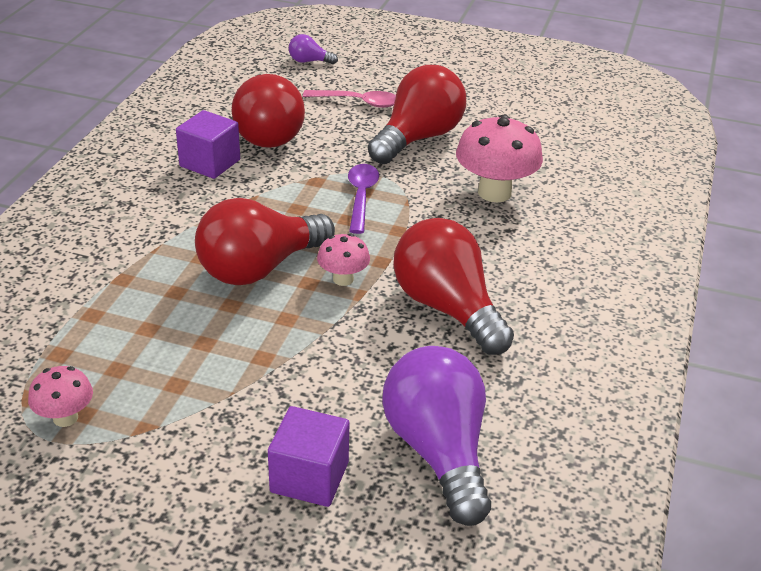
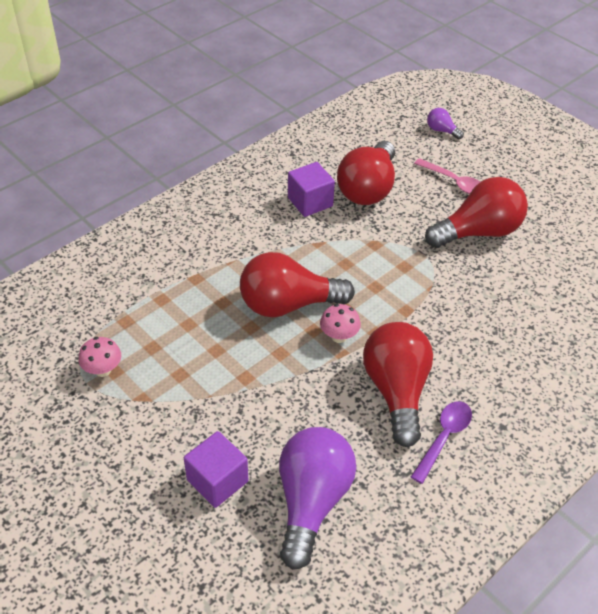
camera: 30 degrees right, 10 degrees up
purple spoon [348,164,379,234] -> purple spoon moved to [411,401,472,484]
pink mushroom [456,115,543,202] -> none

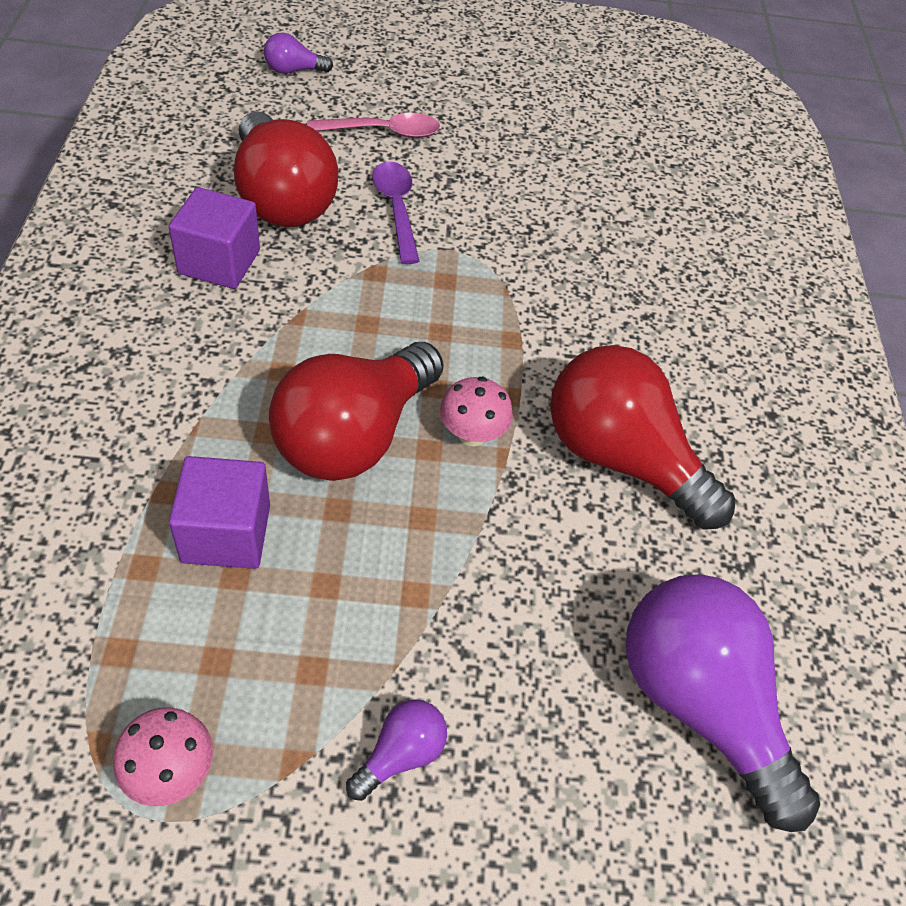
camera: 50 degrees left, 5 degrees up
purple cube [184,431,248,508] -> purple cube moved to [169,456,270,569]
purple spoon [411,401,472,484] -> purple spoon moved to [372,161,420,264]
red light bulb [425,177,528,248] -> none
none -> purple light bulb [346,699,447,801]

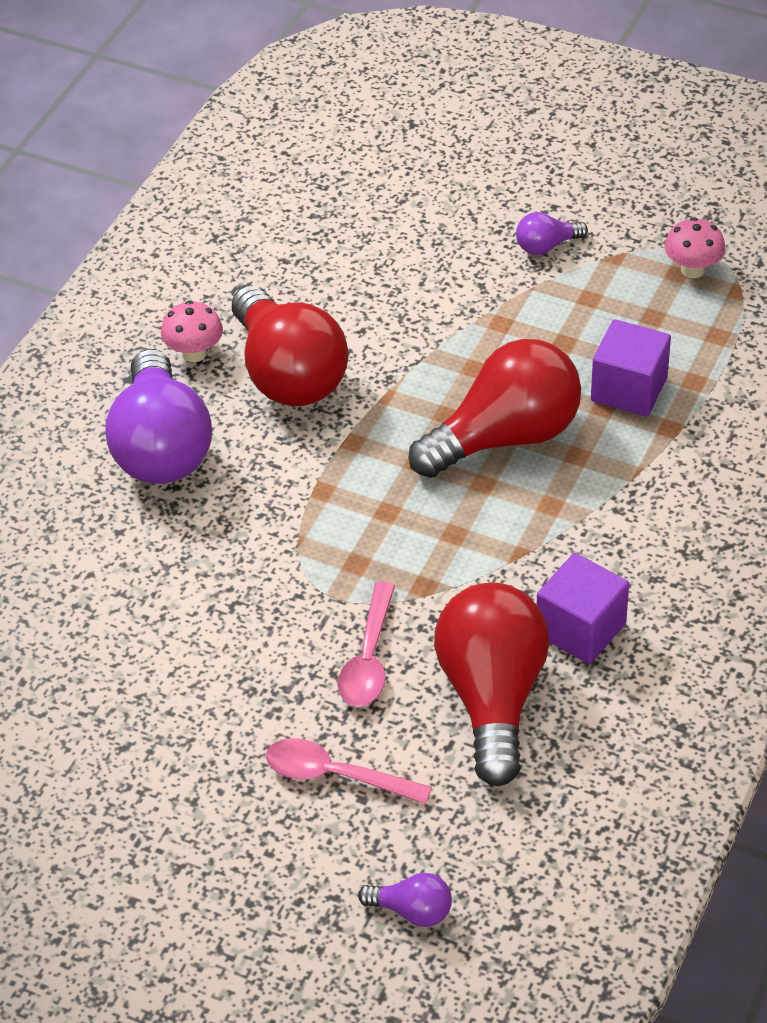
camera: 150 degrees left, 5 degrees down
purple spoon [372,161,420,264] -> pink spoon [338,582,395,706]
pink mushroom [440,377,513,446] -> pink mushroom moved to [161,301,223,362]
purple light bulb [626,574,820,832] -> purple light bulb moved to [105,349,212,484]

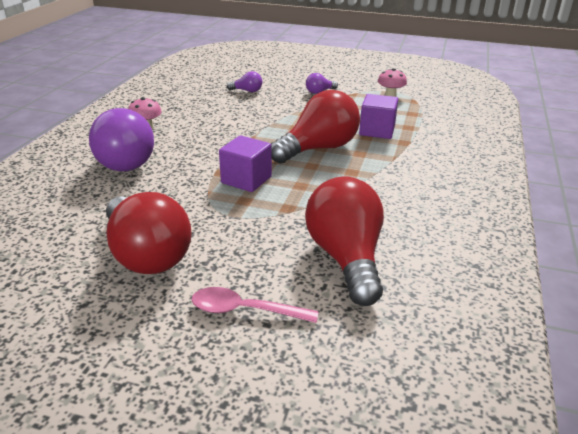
camera: 10 degrees left, 15 degrees down
red light bulb [232,285,348,406] -> red light bulb moved to [106,192,192,274]
pink spoon [338,582,395,706] -> none
purple light bulb [358,873,452,927] -> purple light bulb moved to [227,71,262,92]
purple cube [537,553,629,664] -> purple cube moved to [219,135,272,192]

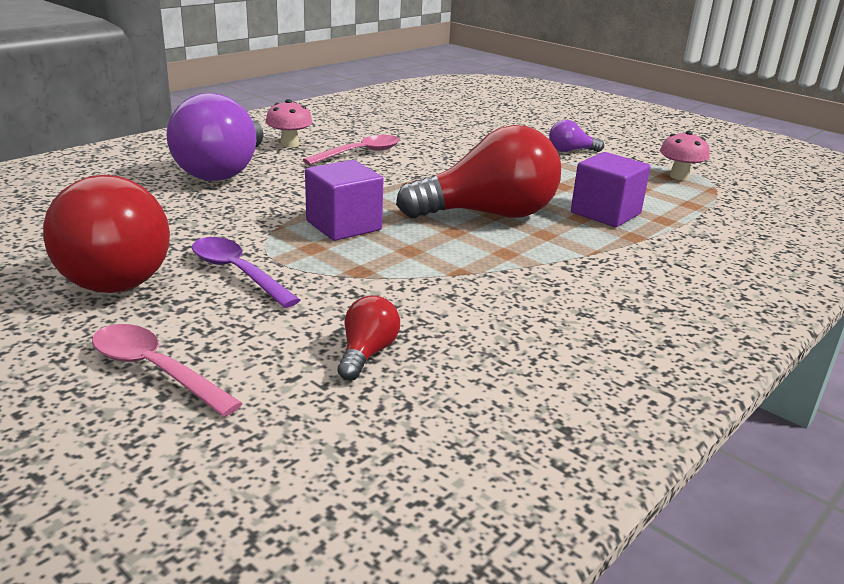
camera: 25 degrees right, 5 degrees down
purple light bulb [227,71,262,92] -> none
red light bulb [305,177,384,306] -> red light bulb [338,295,400,381], size x0.44
none -> purple spoon [192,237,300,308]
none -> pink spoon [303,135,400,165]

